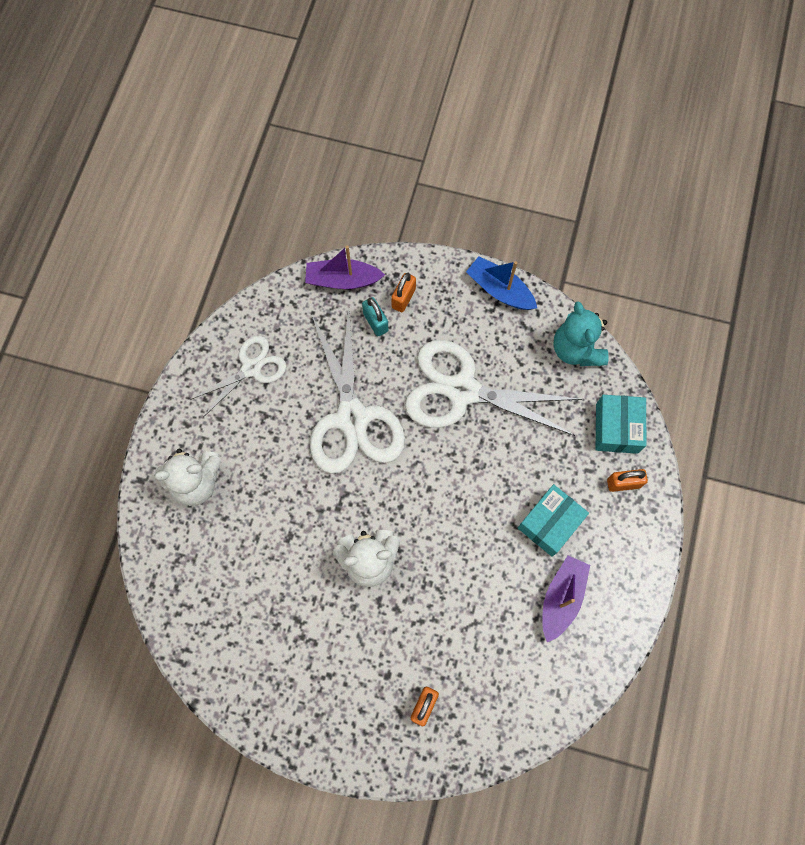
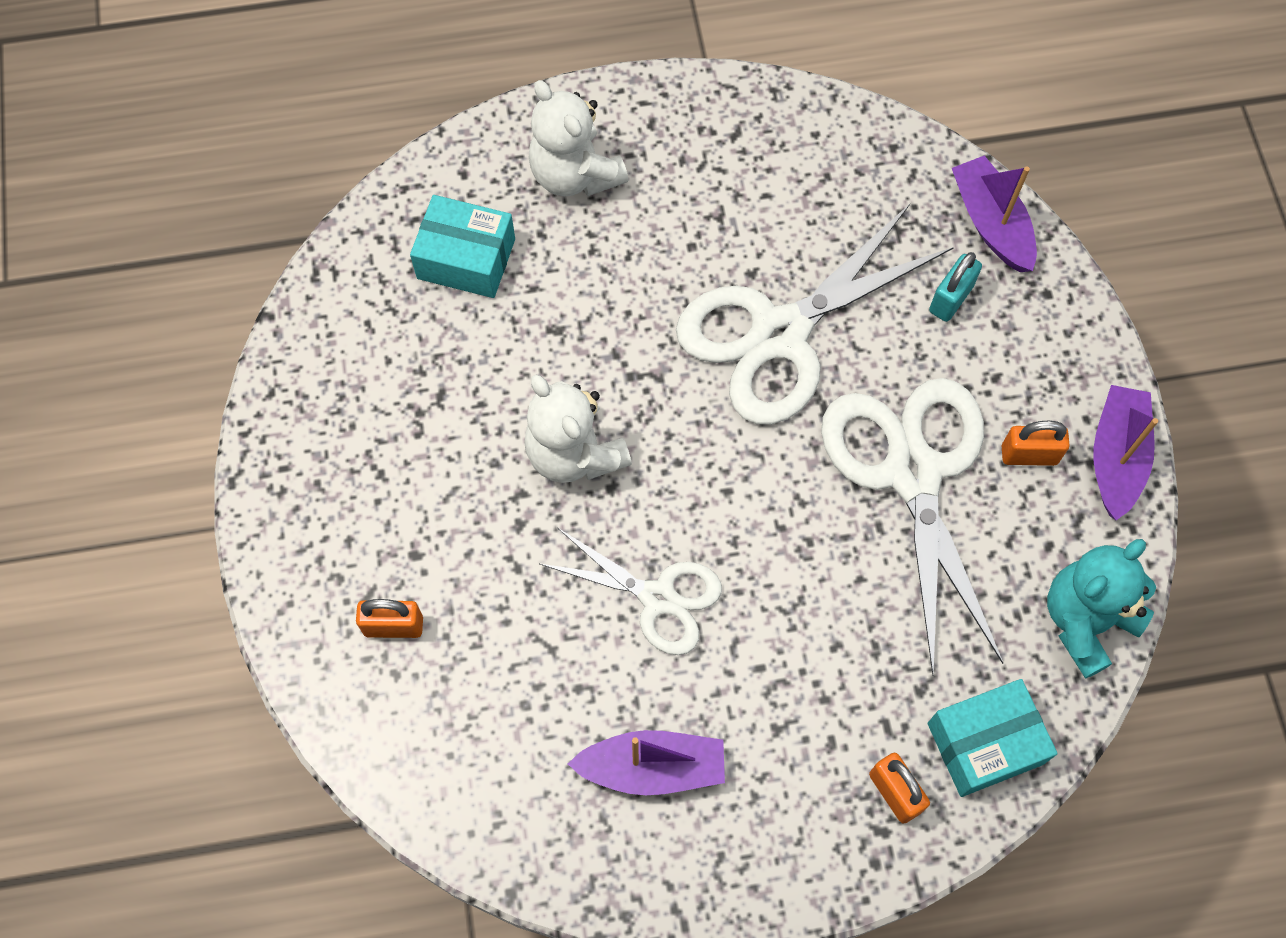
camera: 65 degrees right, 5 degrees down
white scissors [190,336,287,417] -> white scissors moved to [540,528,722,655]
orange padlock [391,273,416,312] -> orange padlock moved to [1002,421,1070,466]
blue boat [466,256,537,310] -> purple boat [1094,385,1158,520]
turquoise box [518,484,589,557] -> turquoise box moved to [410,195,515,298]

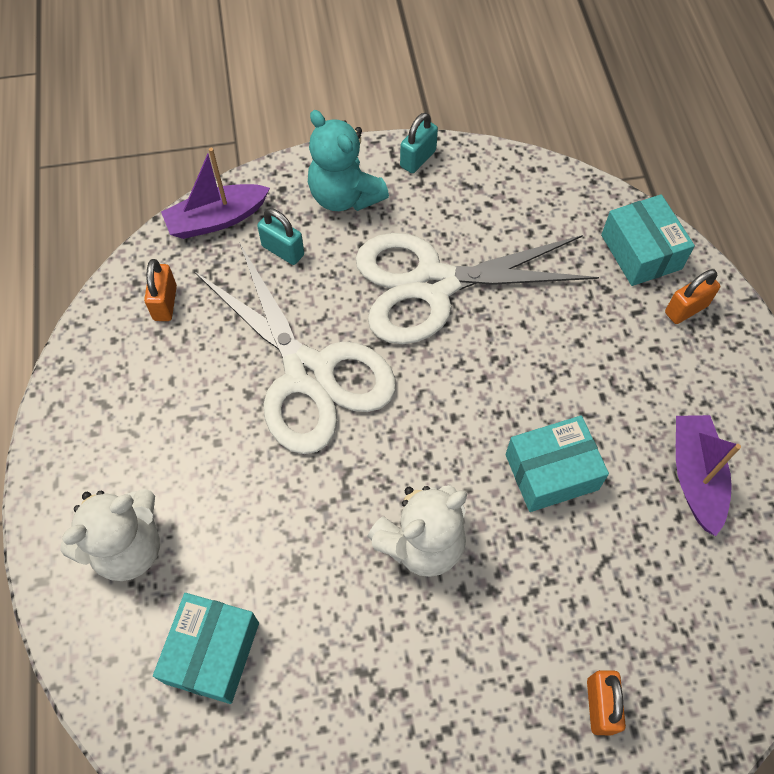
camera: 90 degrees left, 5 degrees down
white scissors [540,528,722,655] -> turquoise box [505,415,609,512]
orange padlock [1002,421,1070,466] -> orange padlock moved to [144,259,177,321]
turquoise teddy bear [1047,539,1156,679] -> turquoise teddy bear moved to [308,110,389,211]
purple boat [1094,385,1158,520] -> turquoise padlock [400,113,438,173]

